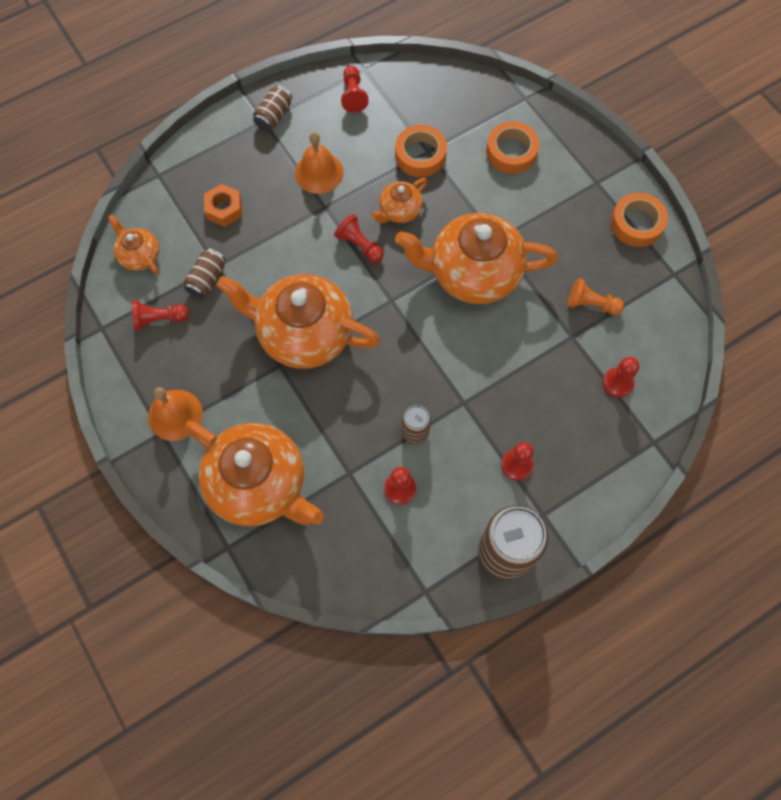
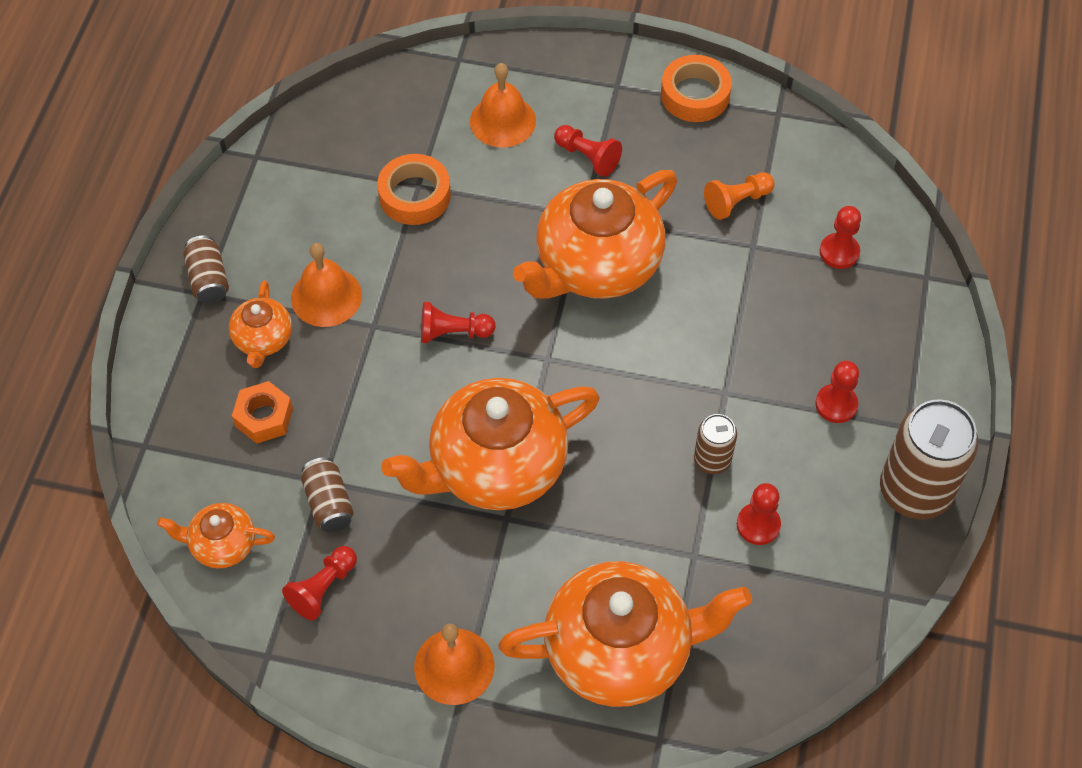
camera: 45 degrees left, 10 degrees down
red pawn [341,66,369,113] -> red pawn moved to [554,125,622,177]
orange teapot [371,178,427,223] -> orange teapot moved to [229,281,292,368]
orange tape [486,121,539,174] -> orange bell [470,63,536,148]

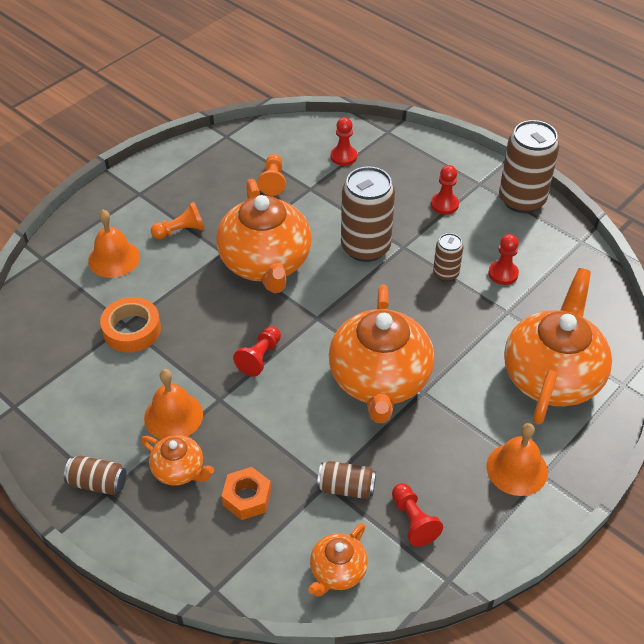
camera: 60 degrees left, 10 degrees down
red pawn [554,125,622,177] -> orange pawn [151,202,205,239]
orange tape [661,55,732,122] -> none
none -> brown can [341,166,395,262]

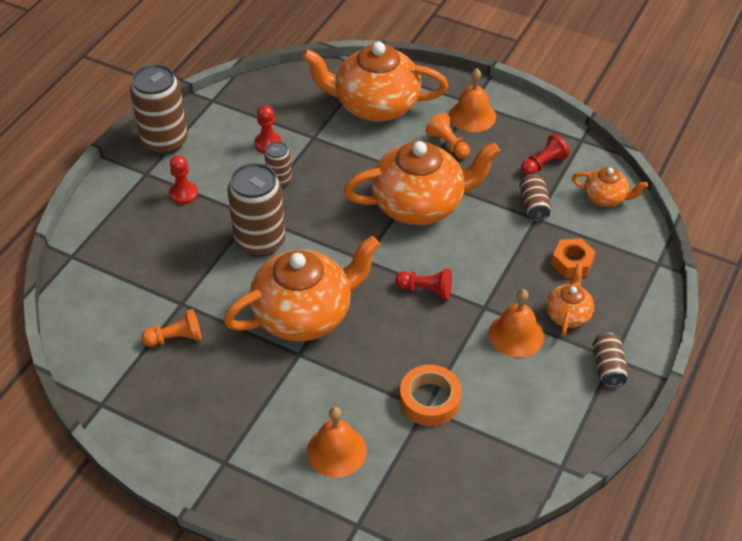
camera: 105 degrees left, 0 degrees up
orange pawn [151,202,205,239] -> orange pawn moved to [426,113,470,159]
red pawn [331,117,357,166] -> none

